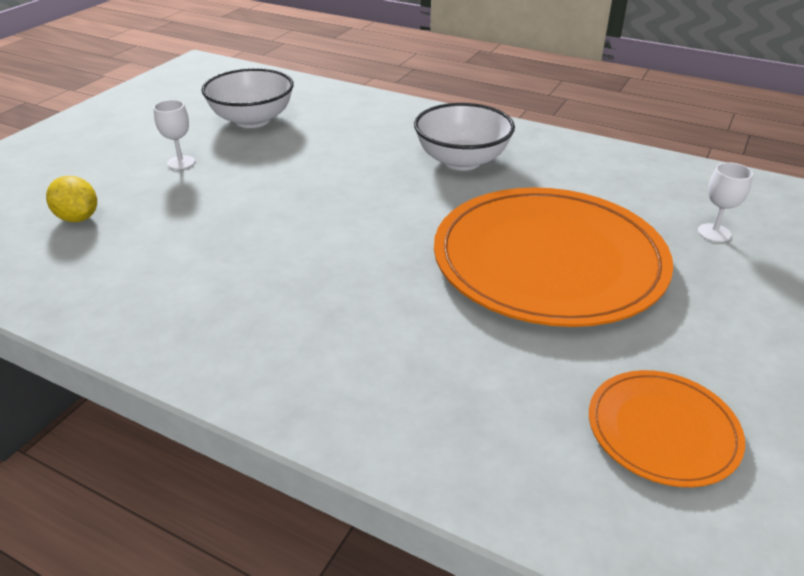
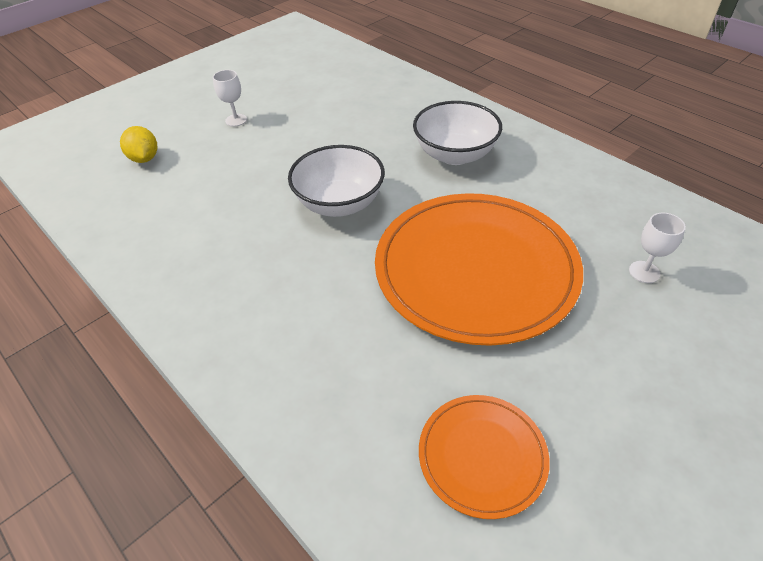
camera: 20 degrees right, 10 degrees up
white bowl [201,68,294,128] -> white bowl moved to [288,145,385,217]

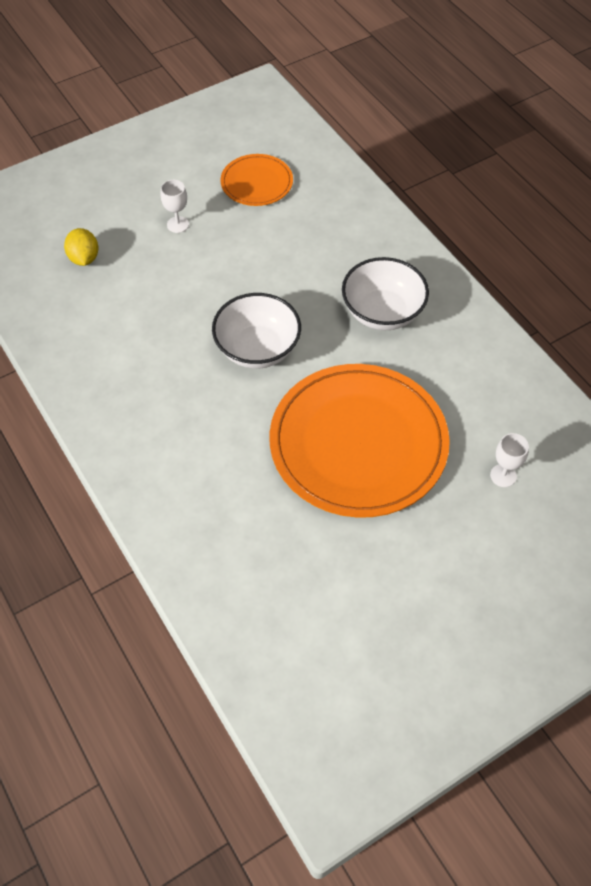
camera: 10 degrees right, 10 degrees up
orange plate [419,395,550,519] -> orange plate moved to [221,154,293,206]

